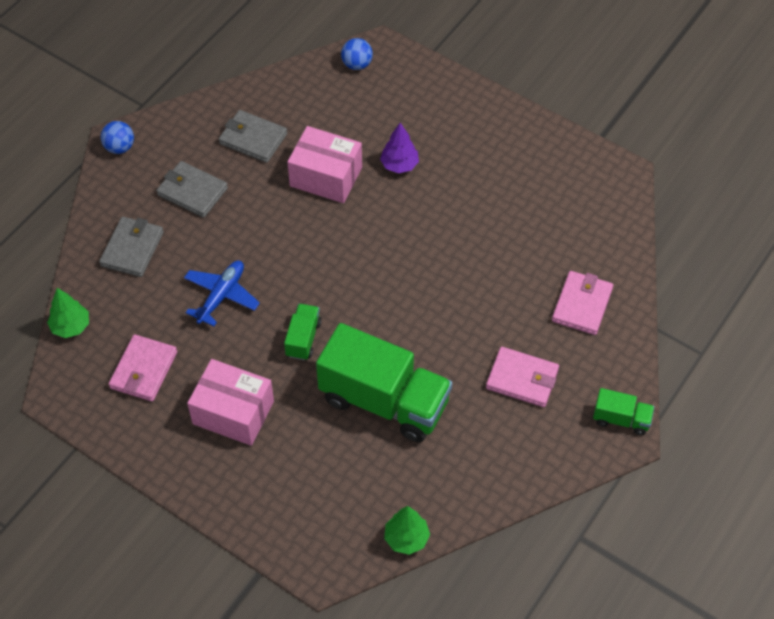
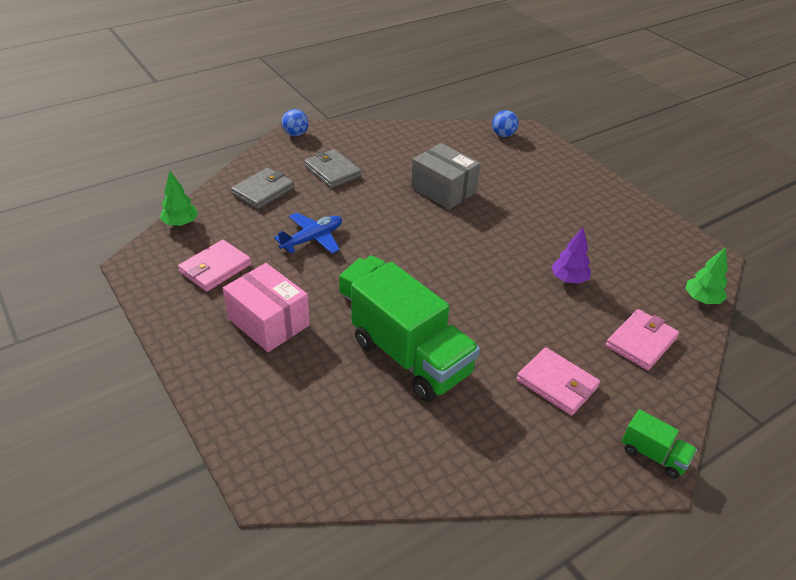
camera: 20 degrees right, 15 degrees down
grey wallet [219,110,287,163] -> none
pink box [287,126,362,203] -> grey box [411,143,481,210]
purple tree [380,123,419,173] -> purple tree moved to [552,227,591,284]
green tree [384,506,430,555] -> green tree moved to [685,247,728,304]

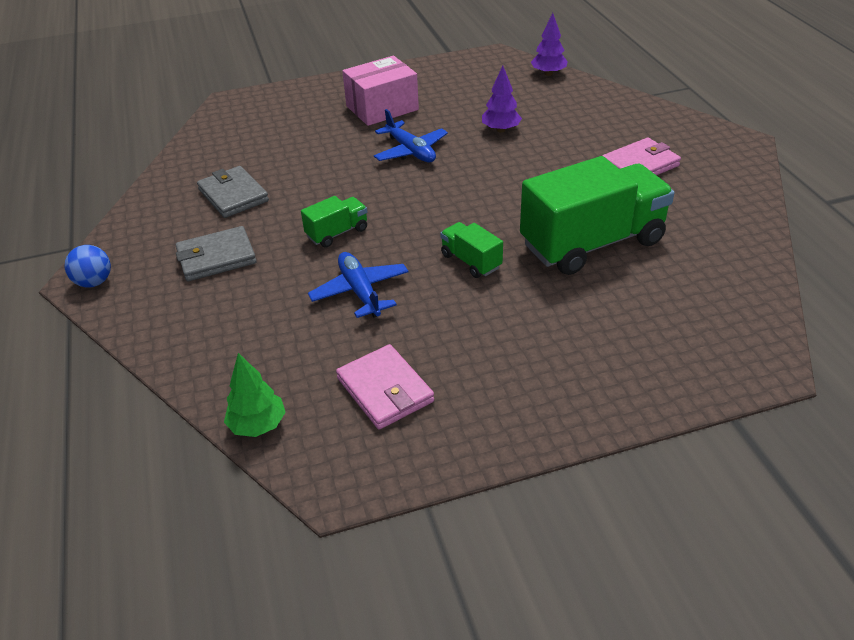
camera: 70 degrees left, 0 degrees up
pink box [223,263,310,352] -> pink box moved to [342,56,419,126]
grey wallet [231,168,294,209] -> grey wallet moved to [197,166,269,218]
grey box [411,143,481,210] -> none
blue ball [492,110,519,137] -> none
pink wallet [606,309,679,370] -> none
green truck [622,409,697,479] -> green truck moved to [301,196,367,248]
green tree [685,247,728,304] -> purple tree [531,13,568,76]
none -> blue plane [374,109,448,163]

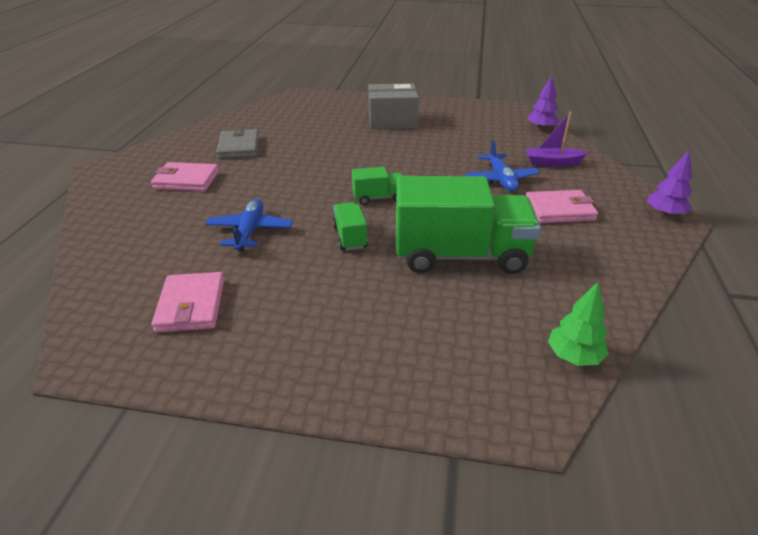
camera: 25 degrees right, 5 degrees down
blue ball [64,245,111,287] -> none
grey wallet [176,226,257,281] -> pink wallet [151,162,219,191]
green tree [224,353,286,437] -> green tree moved to [548,282,609,366]
green truck [301,196,367,248] -> green truck moved to [352,167,403,205]
pink box [342,56,419,126] -> grey box [368,83,419,129]
blue plane [374,109,448,163] -> blue plane moved to [465,140,540,192]
purple tree [482,66,522,132] -> purple tree moved to [647,150,692,217]
none -> purple boat [526,112,588,167]

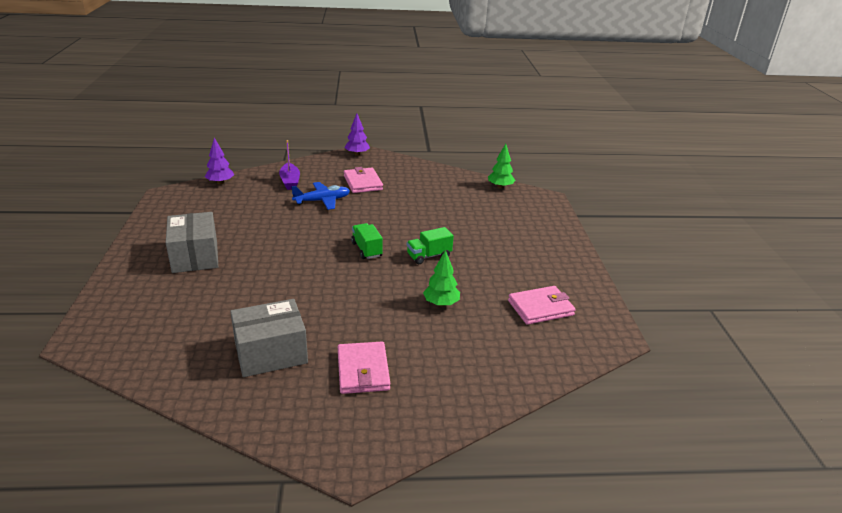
camera: 105 degrees left, 5 degrees down
blue plane [205,199,293,252] -> green tree [423,250,460,306]
grey wallet [216,128,259,159] -> grey box [230,299,308,377]
green truck [396,176,541,274] -> none

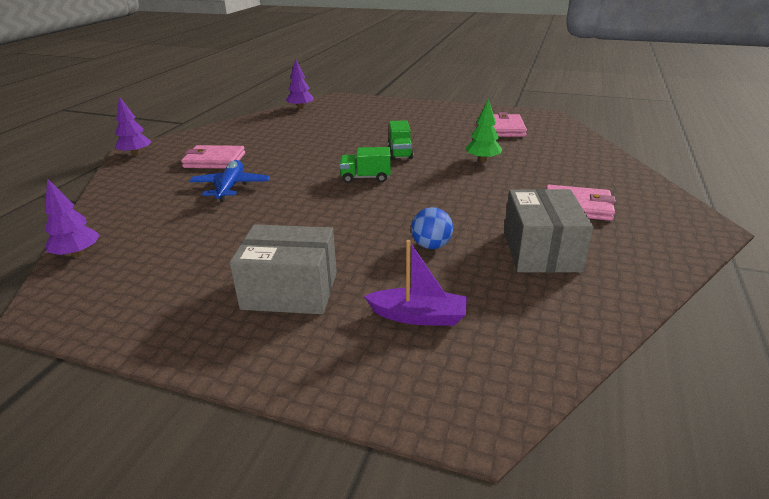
camera: 65 degrees left, 0 degrees up
purple boat [279,140,300,190] -> purple boat moved to [364,240,467,326]
green tree [488,144,515,189] -> purple tree [286,59,314,109]
none -> blue ball [411,207,453,249]

